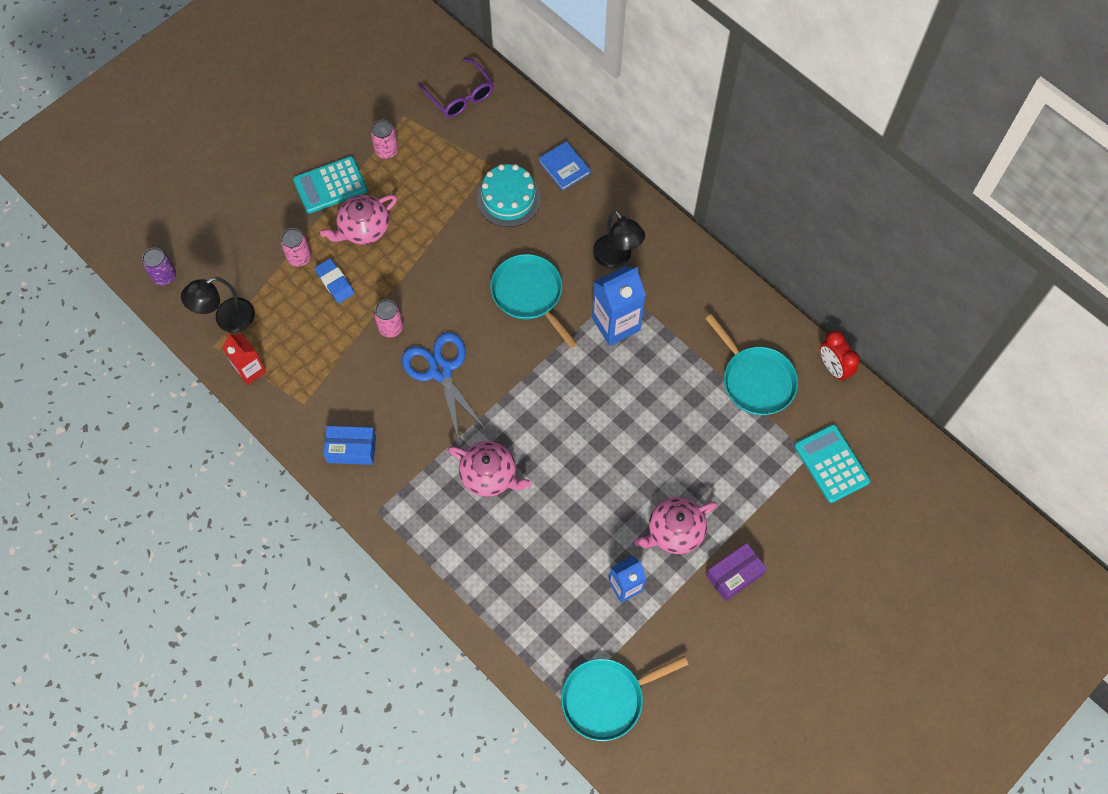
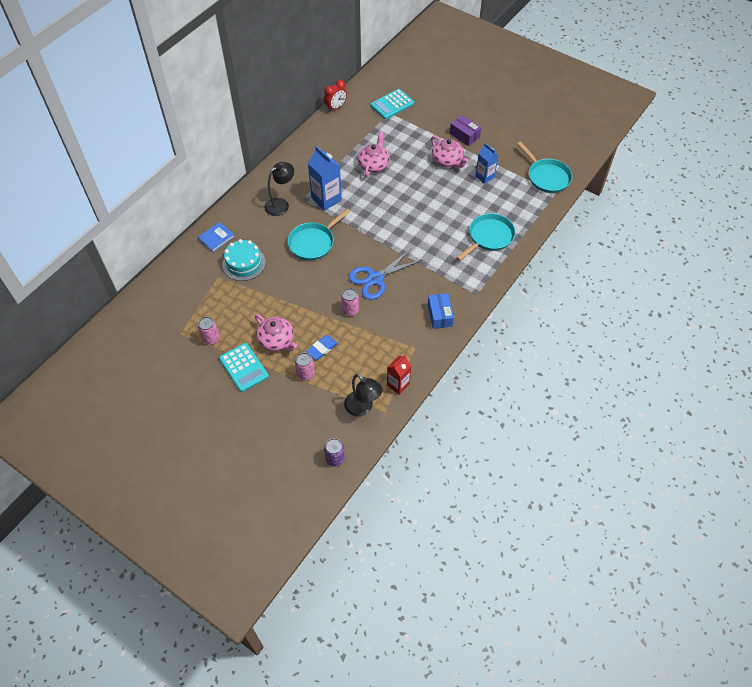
camera: 100 degrees left, 10 degrees down
purple glasses [418,58,494,118] -> none
pink teapot [448,441,532,497] -> pink teapot moved to [357,131,390,176]
turquoise pan [705,314,798,415] -> turquoise pan moved to [456,213,516,261]

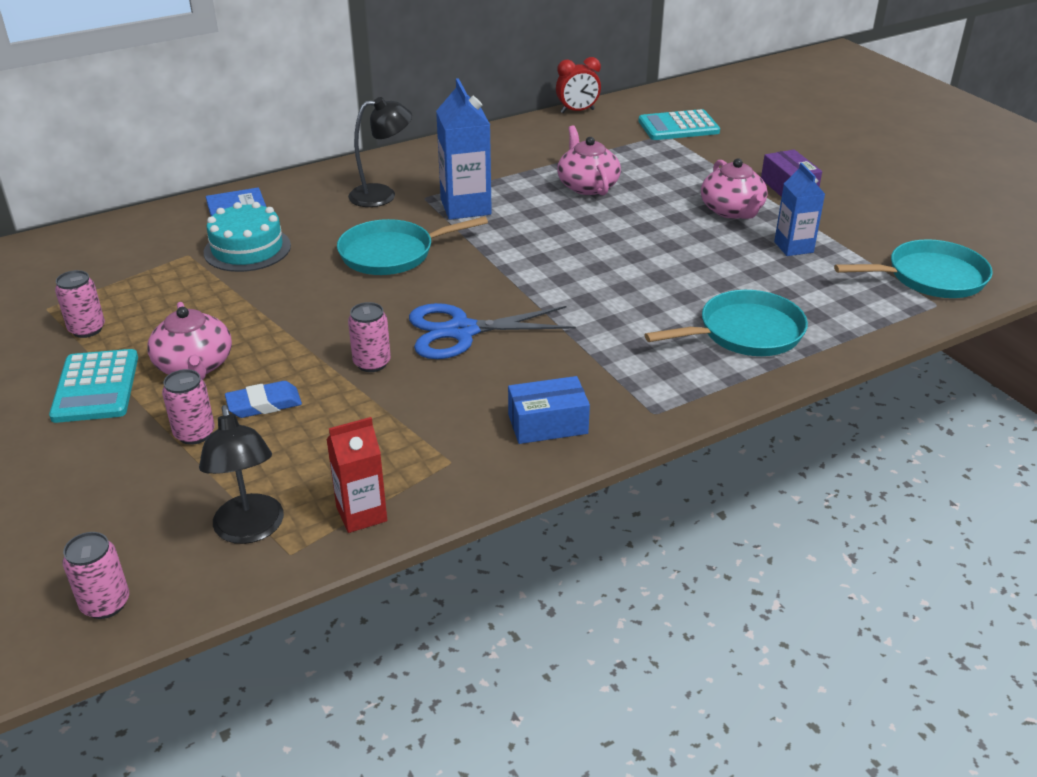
camera: 25 degrees right, 20 degrees down
purple can [324,438,345,467] -> pink can [63,532,129,619]
pink teapot [357,131,390,176] -> pink teapot turned 60 degrees counterclockwise [557,125,621,195]
blue box [428,293,454,329] -> blue box turned 60 degrees clockwise [508,376,590,444]
turquoise pan [517,142,572,193] -> turquoise pan turned 90 degrees counterclockwise [834,239,993,298]

